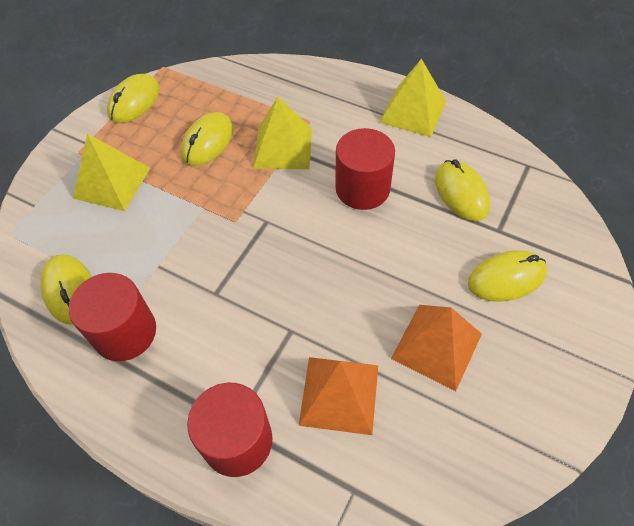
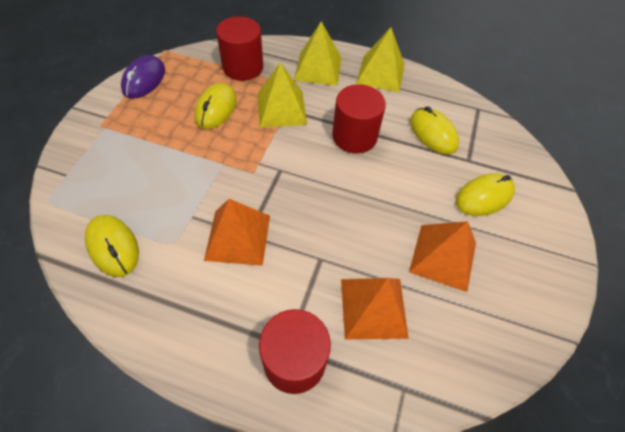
camera: 15 degrees left, 0 degrees up
red cylinder [69,273,156,361] -> red cylinder moved to [216,16,263,81]
yellow pyramid [73,134,150,211] -> yellow pyramid moved to [294,21,342,86]
yellow mouse [107,74,160,123] -> purple mouse [121,55,165,99]
none -> orange pyramid [204,199,270,266]

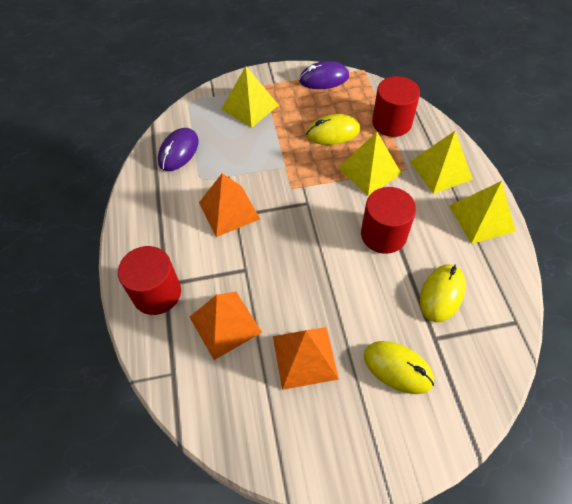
camera: 65 degrees right, 0 degrees up
yellow mouse [85,215,139,277] -> purple mouse [158,128,199,171]
none -> yellow pyramid [221,66,278,128]

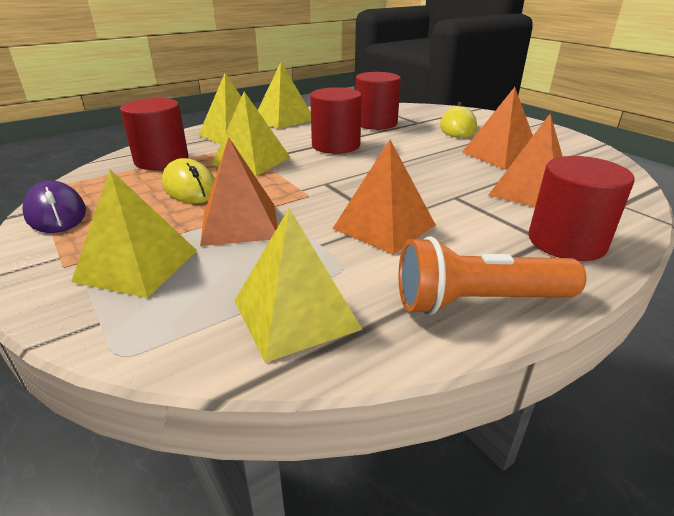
camera: 115 degrees left, 25 degrees down
purple mouse [158,128,199,171] -> yellow pyramid [234,208,363,363]
yellow mouse [420,264,466,322] -> red cylinder [355,72,401,130]
none -> orange pyramid [200,137,278,246]
none -> orange flashlight [398,236,586,315]

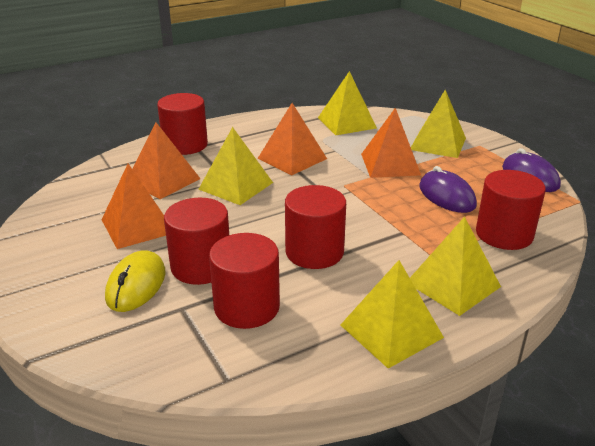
camera: 175 degrees left, 0 degrees up
yellow mouse [162,158,215,203] -> purple mouse [419,166,477,213]
yellow pyramid [211,91,290,176] -> yellow pyramid moved to [198,127,273,205]
orange flashlight [398,236,586,315] -> none
none -> red cylinder [164,198,229,285]

